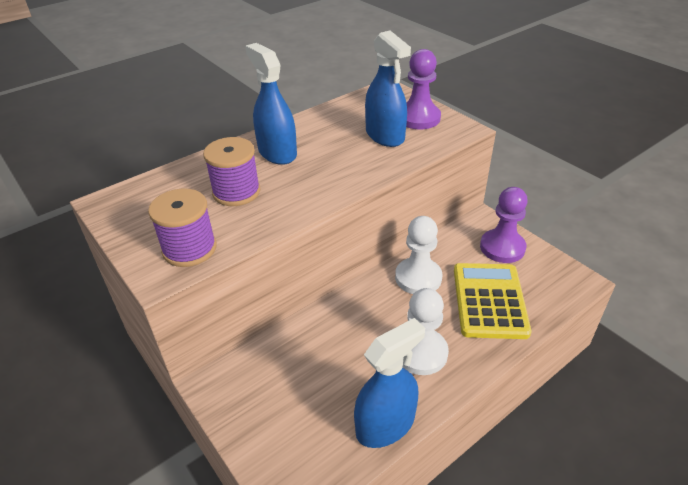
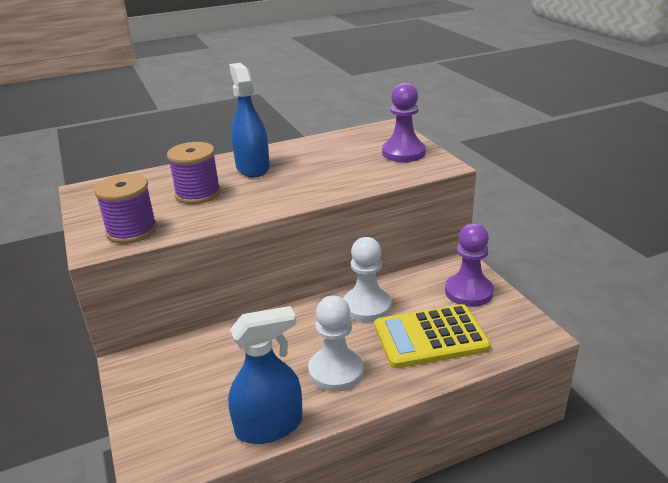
camera: 15 degrees right, 10 degrees down
blue spray bottle [365,30,411,147] -> none
yellow calculator [454,263,531,339] -> yellow calculator turned 120 degrees counterclockwise [374,304,491,368]

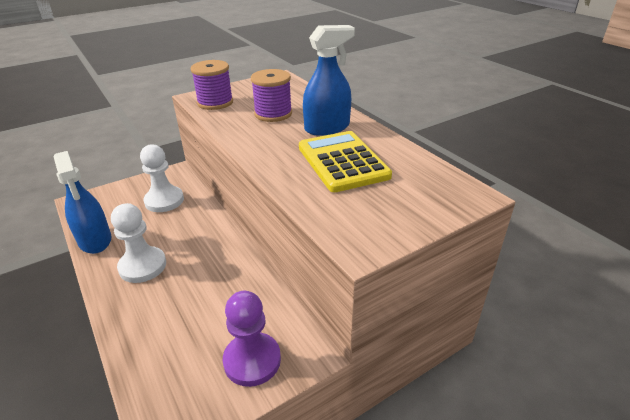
camera: 80 degrees right, 5 degrees up
white pawn [343,237,392,322] -> white pawn moved to [140,144,184,212]
yellow calculator [374,304,491,368] -> yellow calculator moved to [299,131,392,192]
purple pawn [382,83,426,162] -> none

